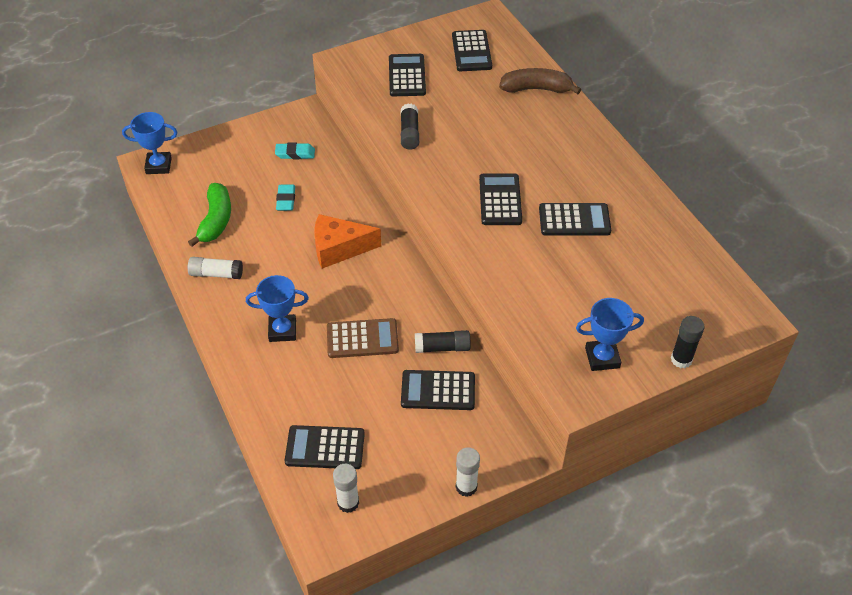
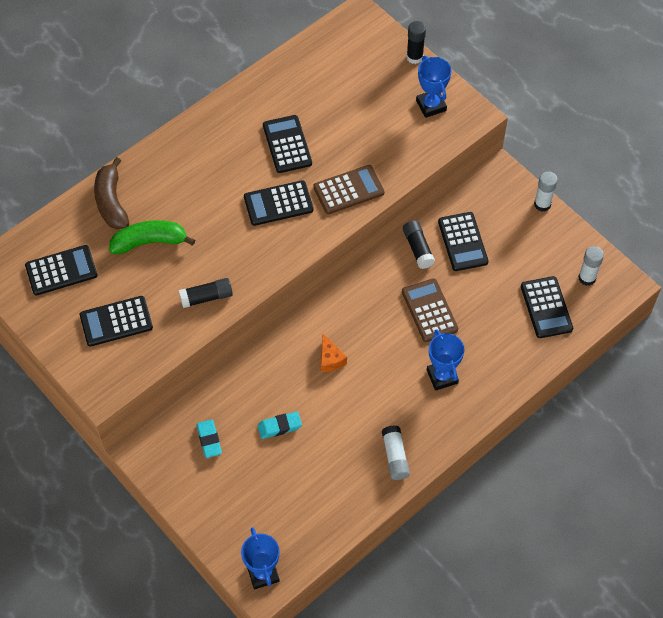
camera: 105 degrees left, 10 degrees up
green banana [188,183,231,247] -> green banana moved to [109,220,195,254]
orange cheese [314,214,381,269] -> orange cheese [321,334,347,372], size x0.56
none -> brown calculator [313,165,385,214]

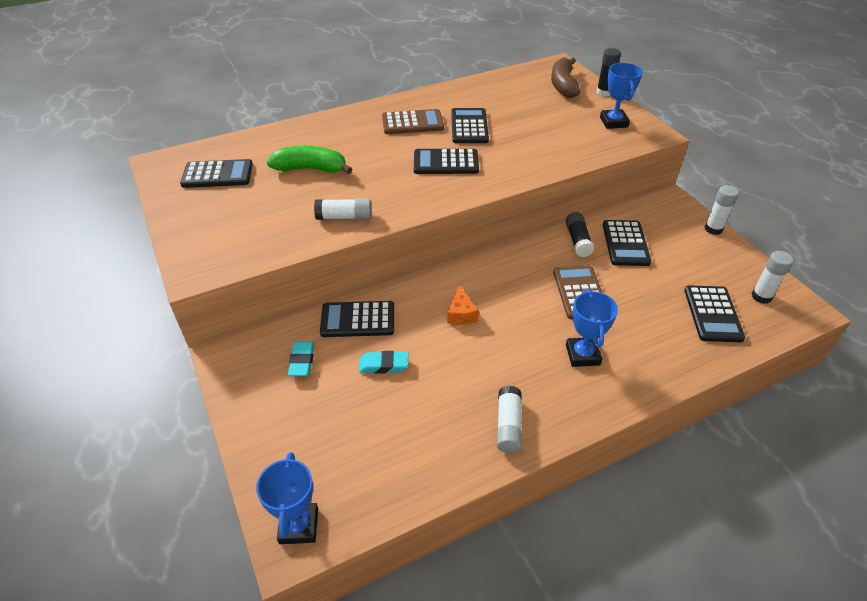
camera: 15 degrees right, 15 degrees down
black calculator [80,296,153,347] -> black calculator moved to [320,301,394,337]
brown banana [94,157,129,230] -> brown banana moved to [551,57,580,98]
black glue stick [179,278,233,308] -> white glue stick [314,198,372,220]
brown calculator [313,165,385,214] -> brown calculator moved to [382,109,444,134]

